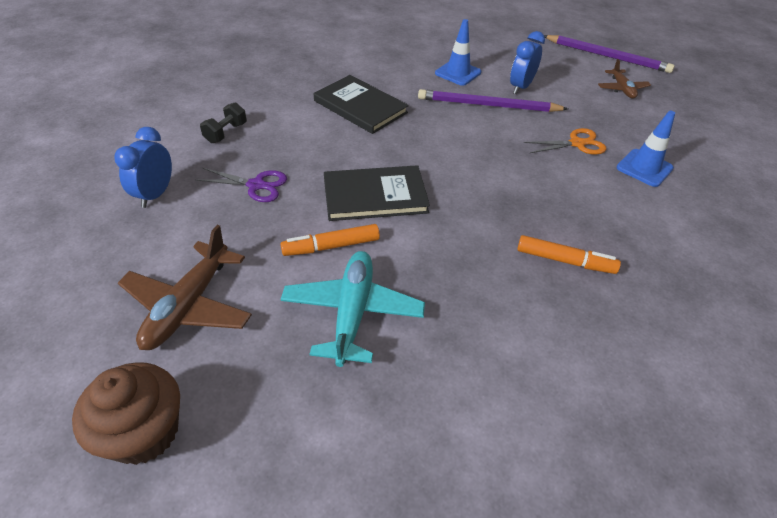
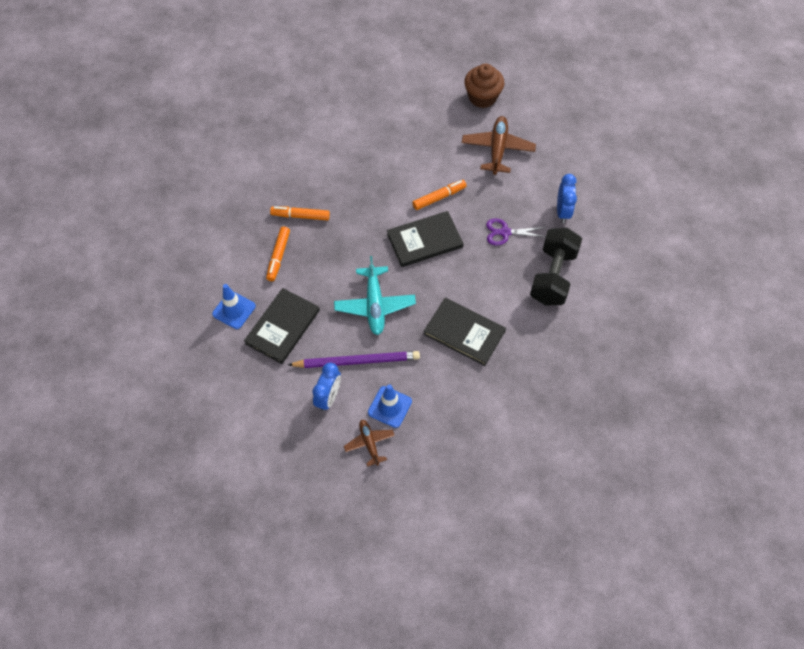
camera: 170 degrees right, 15 degrees up
black dumbbell [200,102,247,143] -> black dumbbell [530,228,582,305], size x2.11
turquoise plane [280,251,425,367] -> turquoise plane moved to [334,256,416,335]
orange scissors [524,128,606,155] -> black book [244,288,320,364]
purple pencil [544,35,675,73] -> none
brown plane [598,59,651,98] -> brown plane moved to [344,420,395,467]
none -> orange marker [266,227,290,281]

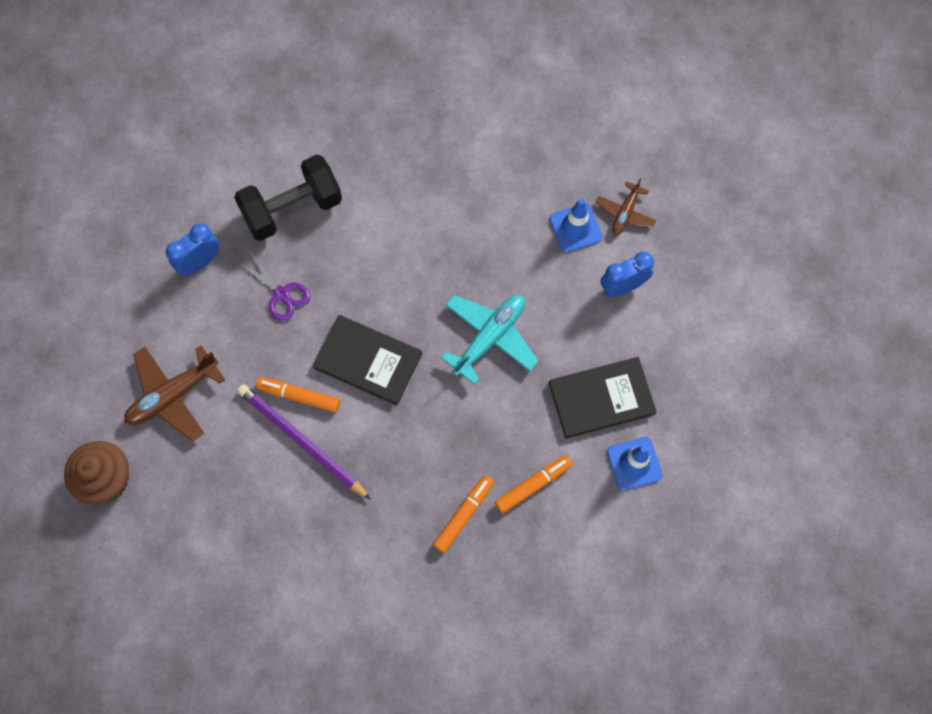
camera: 135 degrees left, 10 degrees up
orange marker [270,206,330,220] -> orange marker turned 105 degrees counterclockwise [433,475,494,553]
purple pencil [288,351,420,368] -> purple pencil moved to [237,384,371,500]
black book [424,298,506,366] -> none

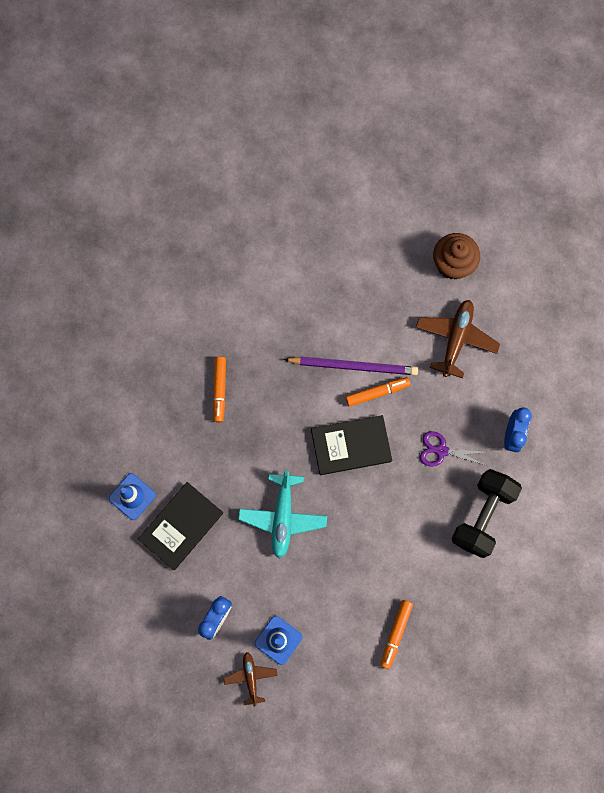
camera: 145 degrees right, 5 degrees up
orange marker [495,455,572,514] -> orange marker moved to [380,600,413,669]

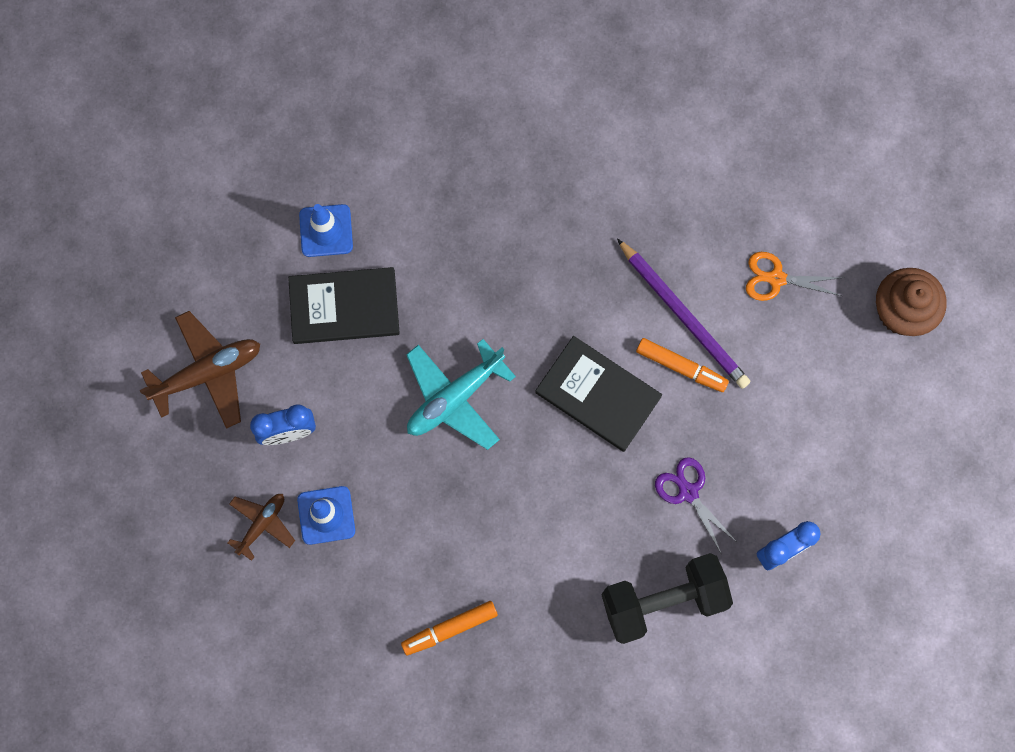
camera: 45 degrees right, 0 degrees up
orange marker [213,357,226,423] -> none
brown plane [416,300,500,378] -> brown plane moved to [140,311,260,429]
none -> orange scissors [746,252,843,301]

